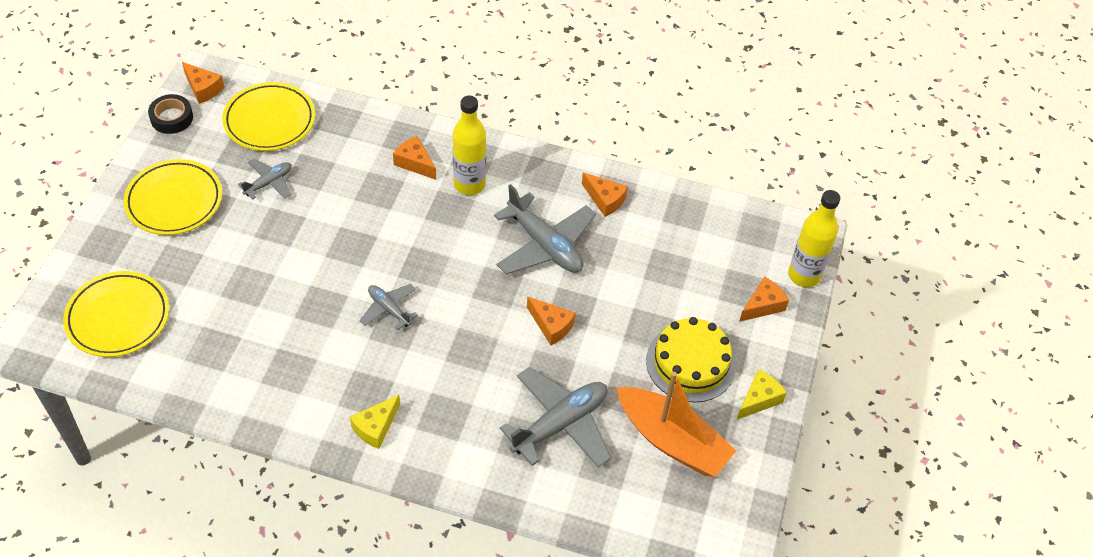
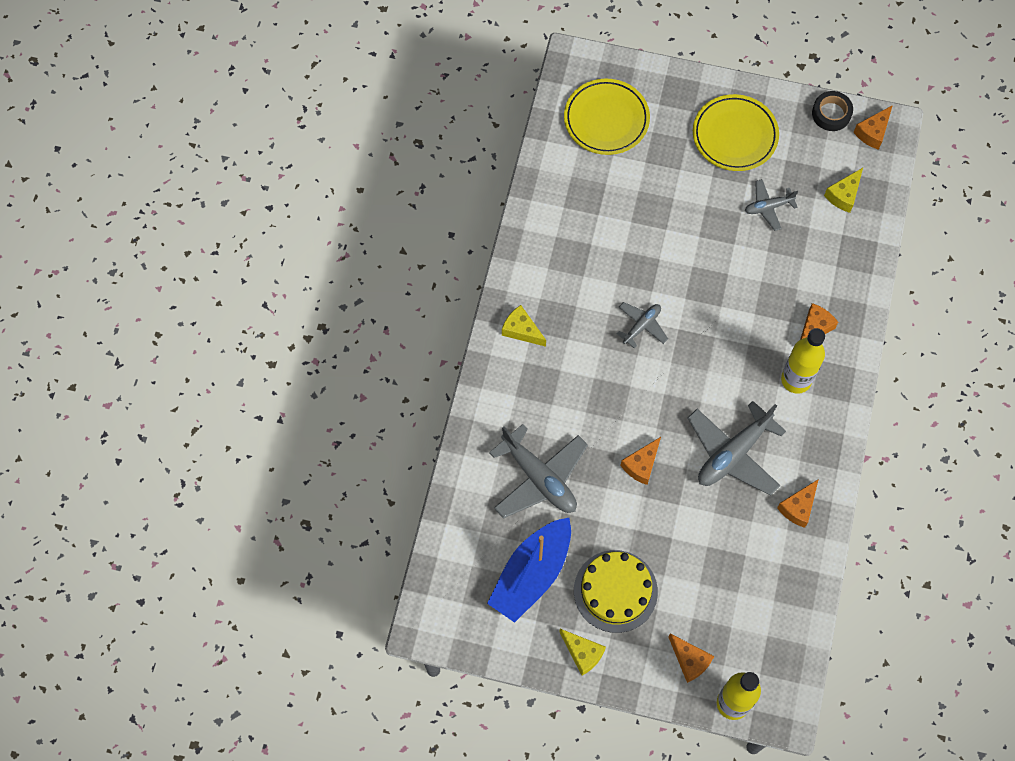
camera: 90 degrees right, 15 degrees up
yellow plate [222,82,315,151] -> yellow cheese [824,168,863,213]
grey plane [238,158,292,199] -> grey plane turned 120 degrees clockwise [745,179,798,231]
orange boat [617,372,736,477] -> blue boat [487,518,571,623]

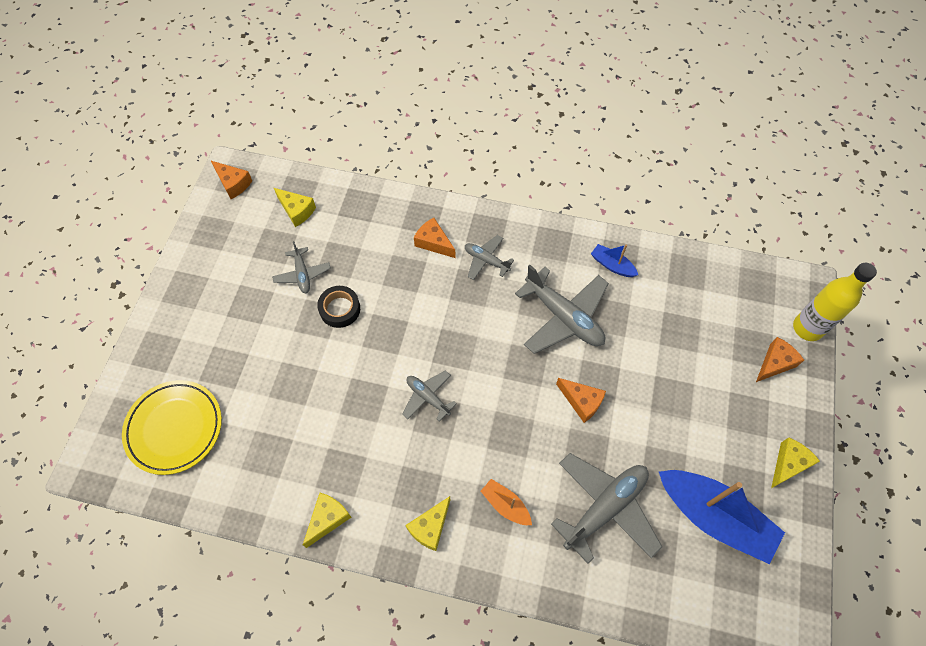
camera: 90 degrees left, 5 degrees down
yellow cake [574,550,658,633] -> none
yellow plate [693,94,779,171] -> none
orange cheese [777,479,819,528] -> blue boat [591,244,638,277]
yellow bottle [781,328,825,394] -> grey plane [465,235,514,280]
black tape [812,91,853,131] -> black tape moved to [317,286,360,328]
none -> yellow cheese [303,493,351,548]
none -> orange boat [481,479,532,525]

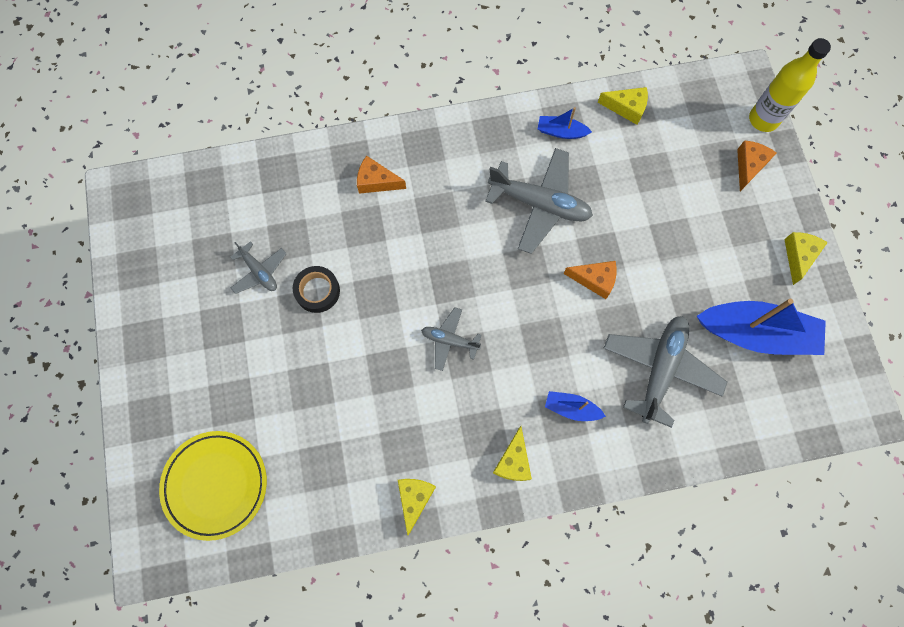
camera: 25 degrees left, 10 degrees up
orange cheese [211,161,252,199] -> none
yellow cheese [274,188,316,227] -> yellow cheese moved to [598,87,648,125]
grey plane [465,235,514,280] -> none
orange boat [481,479,532,525] -> blue boat [545,391,606,421]

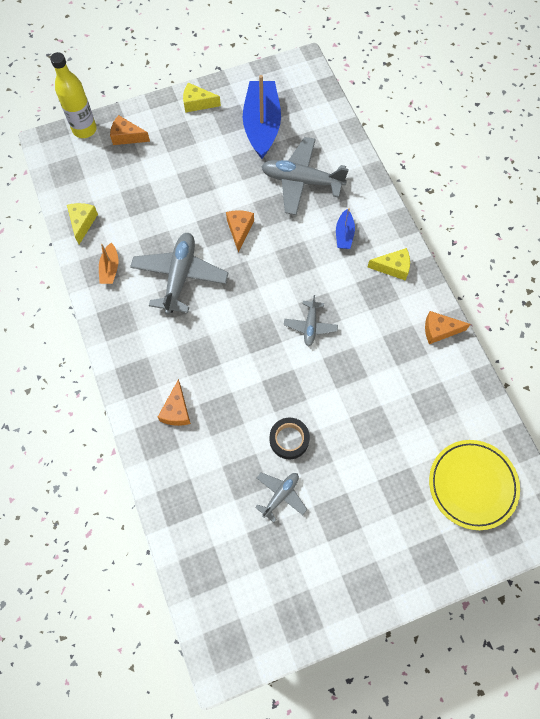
camera: 100 degrees left, 5 degrees down
yellow cheese [398,479,436,536] -> orange cheese [425,311,471,344]
blue boat [538,107,592,139] -> orange boat [99,243,118,284]

